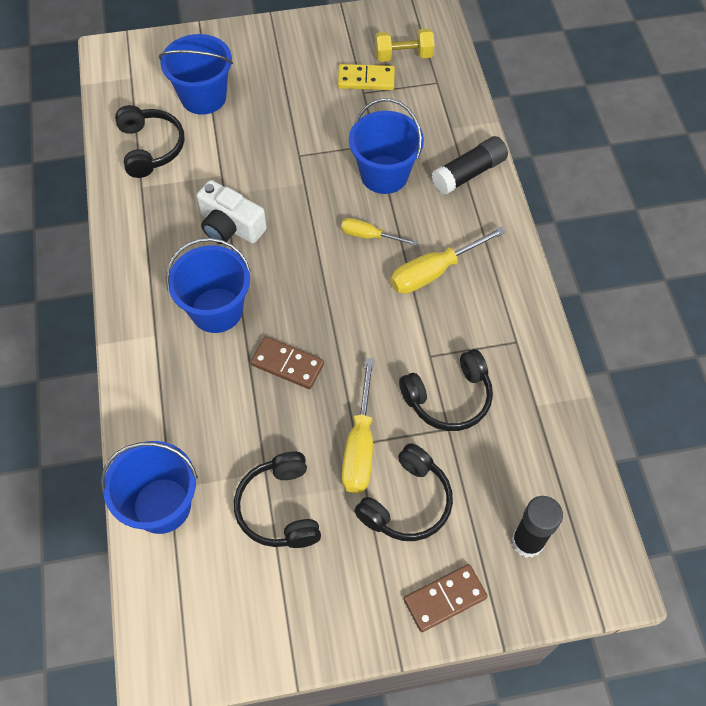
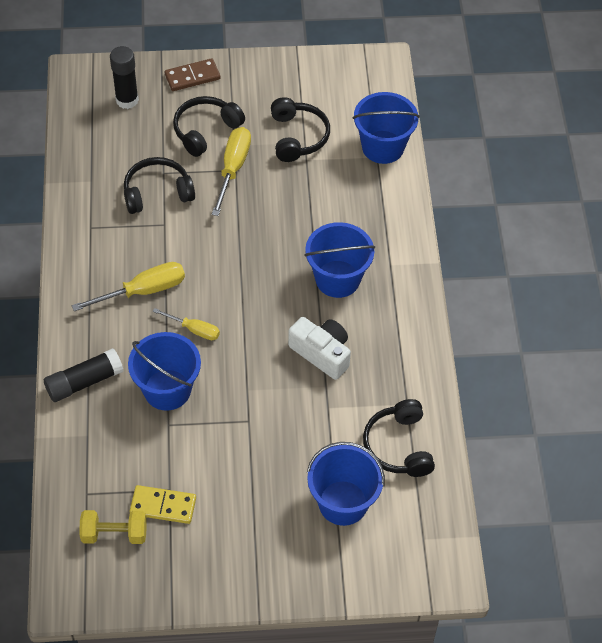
camera: 175 degrees left, 5 degrees down
brown domino [250,336,324,389] -> none

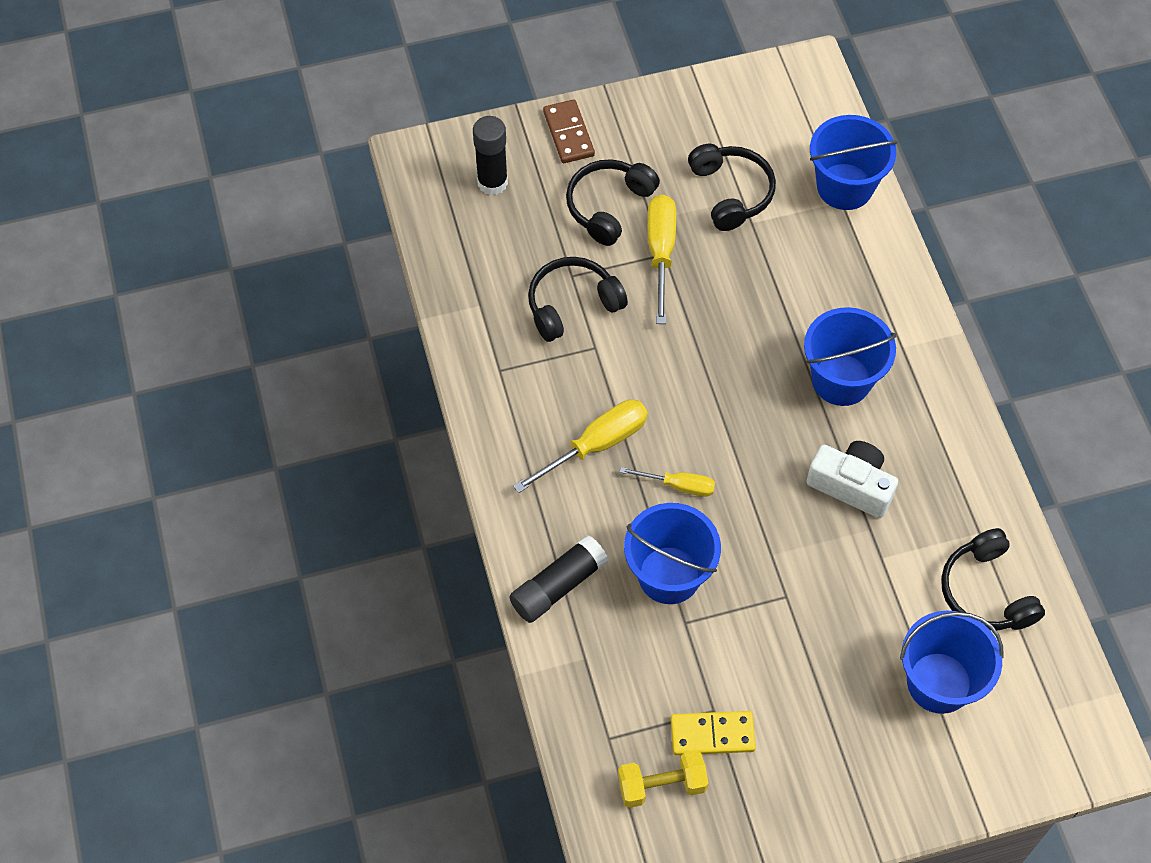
camera: 10 degrees left, 5 degrees up
brown domino [165,58,220,91] -> brown domino turned 75 degrees counterclockwise [543,99,595,163]

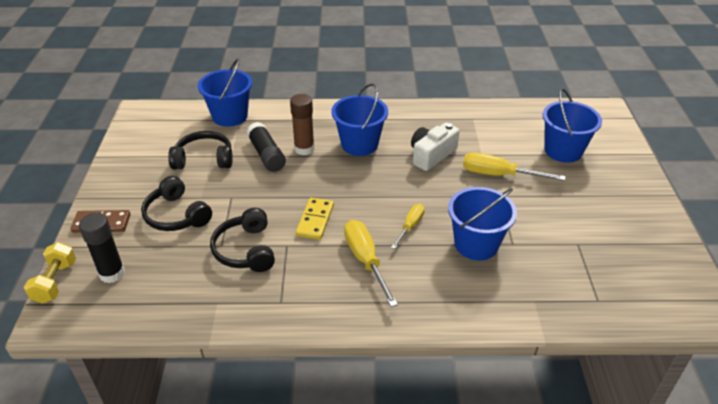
camera: 75 degrees left, 20 degrees down
black glue stick [509,535,608,623] -> black glue stick moved to [247,122,286,172]
yellow dumbbell [618,750,708,808] -> yellow dumbbell moved to [24,242,76,304]
yellow screwdriver [647,194,676,324] -> yellow screwdriver moved to [463,152,566,181]
yellow domino [671,711,756,755] -> yellow domino moved to [296,198,334,240]
black headphones [941,528,1045,630] -> none
none -> brown glue stick [290,94,315,155]

